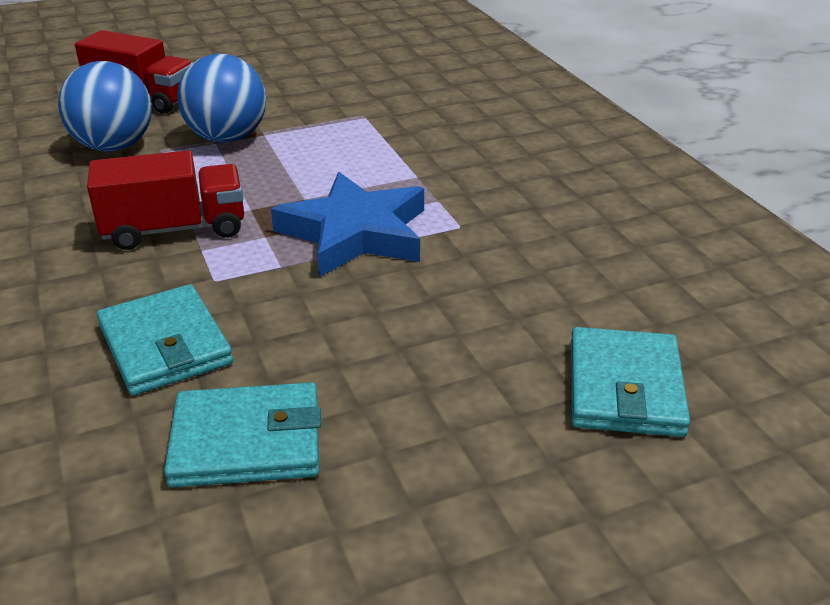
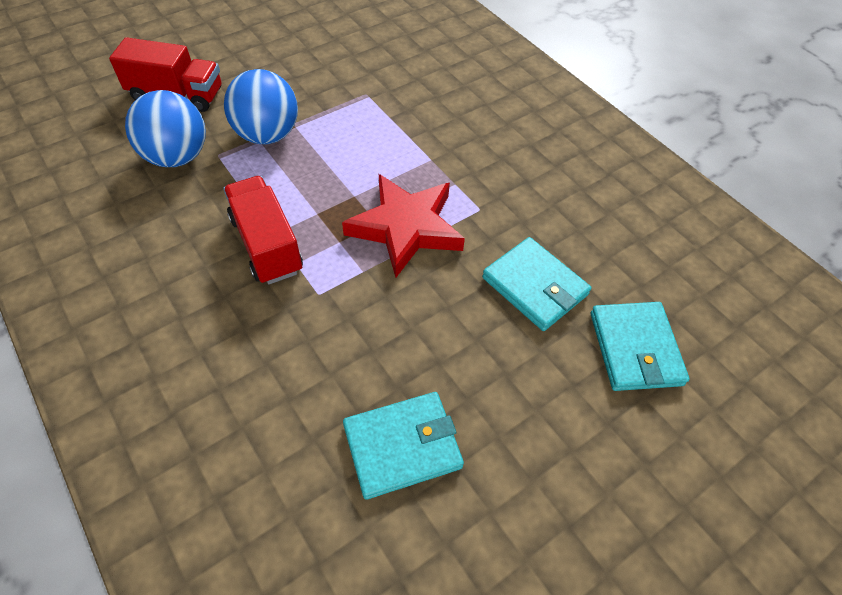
camera: 15 degrees left, 20 degrees up
red truck [87,150,244,250] -> red truck turned 90 degrees counterclockwise [223,176,303,284]
turquoise wallet [97,284,233,395] -> turquoise wallet moved to [482,237,591,331]
blue star [271,172,424,277] -> red star [342,174,465,277]

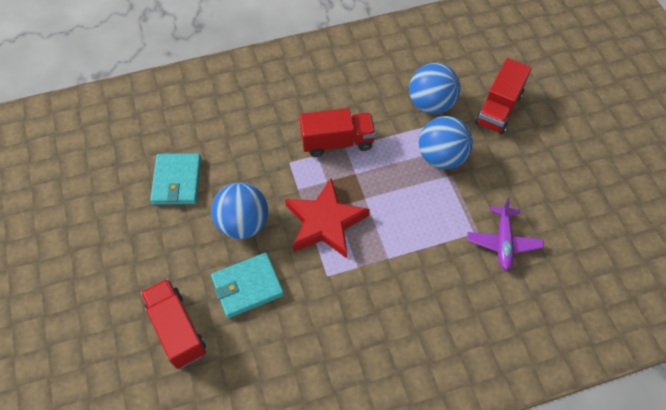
camera: 110 degrees right, 5 degrees up
turquoise wallet [591,302,690,391] -> red truck [141,279,206,369]
none -> blue ball [211,183,268,239]
none -> purple plane [467,198,544,271]

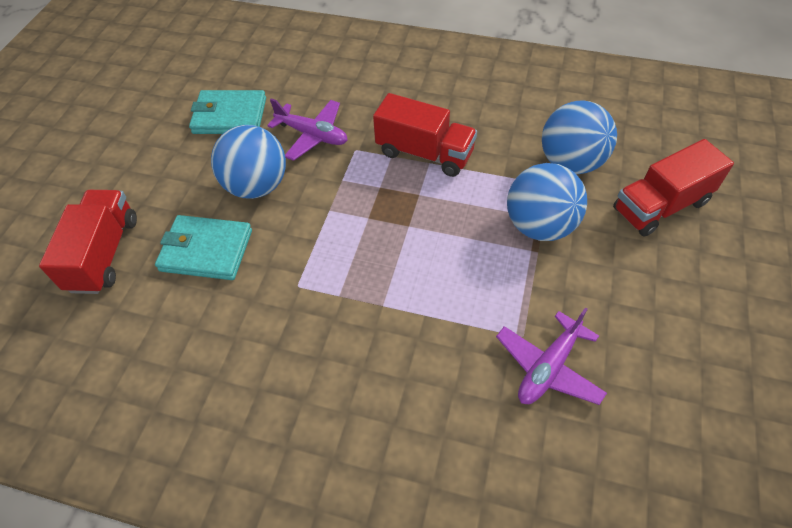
camera: 35 degrees right, 5 degrees down
turquoise wallet [150,153,201,205] -> turquoise wallet turned 60 degrees clockwise [189,90,266,134]
red star [285,178,370,258] -> none
none -> purple plane [267,98,347,161]

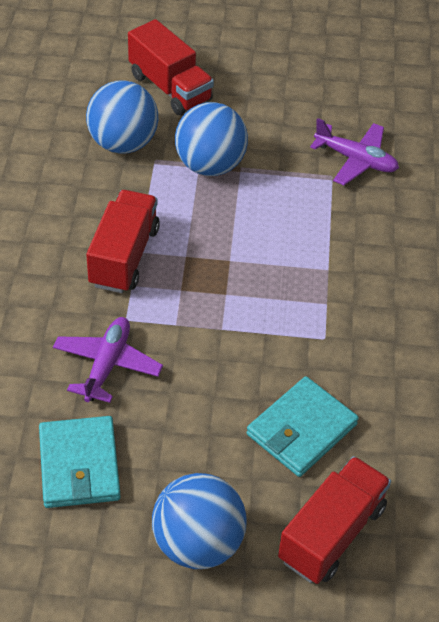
camera: 105 degrees left, 5 degrees down
red truck [39,190,137,294] -> red truck turned 135 degrees clockwise [278,456,391,584]
turquoise wallet [155,215,252,280] -> turquoise wallet turned 45 degrees clockwise [247,376,359,477]
blue ball [211,125,286,199] -> blue ball moved to [152,473,247,569]

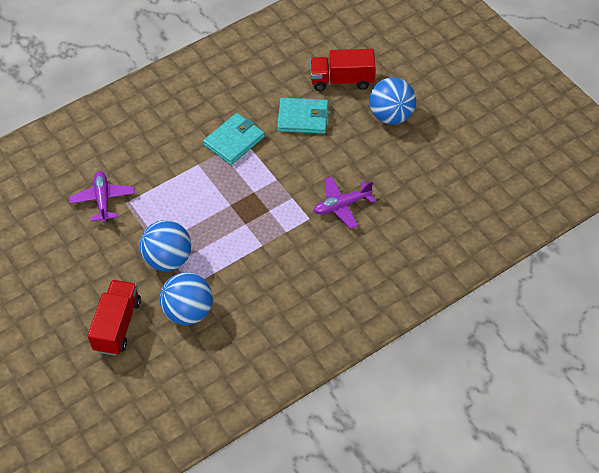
camera: 125 degrees left, 5 degrees up
turquoise wallet [39,416,121,508] -> turquoise wallet moved to [203,113,265,165]
red truck [86,190,160,293] -> none

